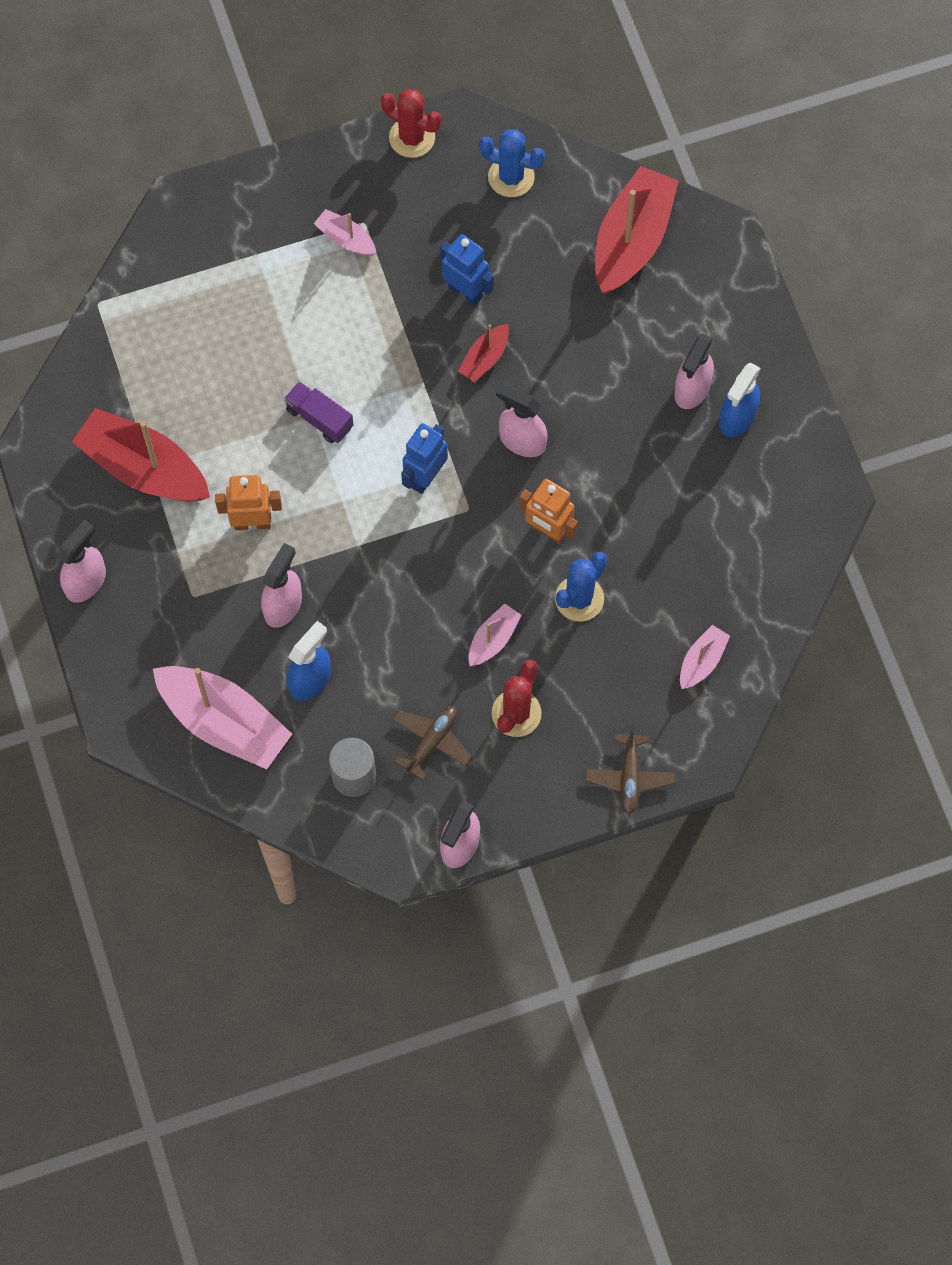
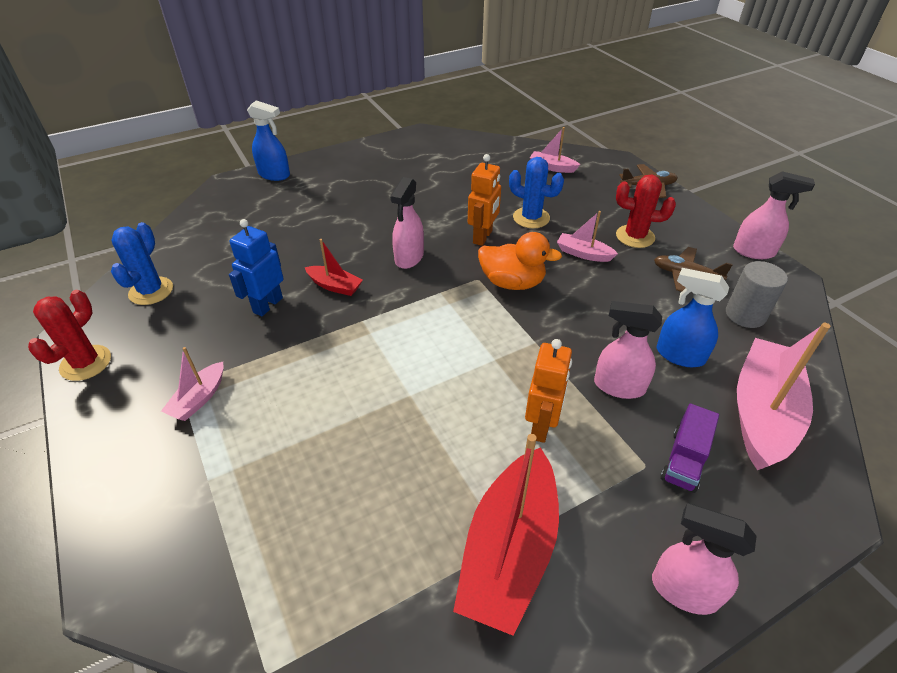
camera: 100 degrees left, 25 degrees down
orange robot [215,475,282,530] -> orange robot turned 150 degrees counterclockwise [525,339,572,443]
purple truck [284,381,353,443] -> purple truck moved to [661,403,719,493]
blue robot [401,423,448,494] -> none
red boat [595,166,679,294] -> none
pink spray bottle [674,334,714,409] -> none
blue spray bottle [719,363,761,437] -> blue spray bottle moved to [247,101,290,181]
none -> orange duck [478,232,562,290]

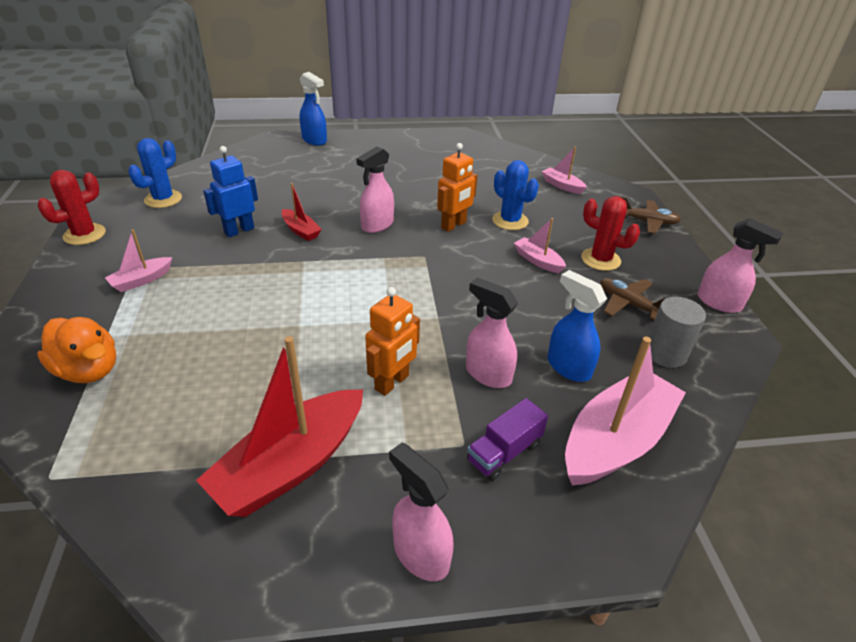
camera: 20 degrees right, 5 degrees down
orange duck [478,232,562,290] -> orange duck moved to [37,317,116,383]

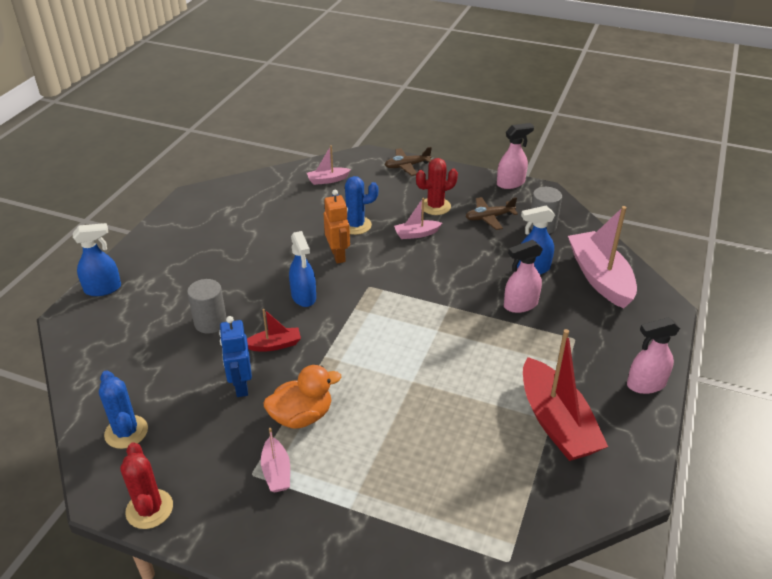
camera: 60 degrees left, 0 degrees up
orange duck [37,317,116,383] -> orange duck moved to [264,365,341,428]
pink spray bottle [356,146,394,233] -> blue spray bottle [289,231,316,307]
orange robot [365,287,420,396] -> none
purple truck [467,398,548,481] -> none
brown plane [621,197,681,234] -> brown plane turned 150 degrees counterclockwise [385,147,432,176]
none -> grey cylinder [187,279,227,334]

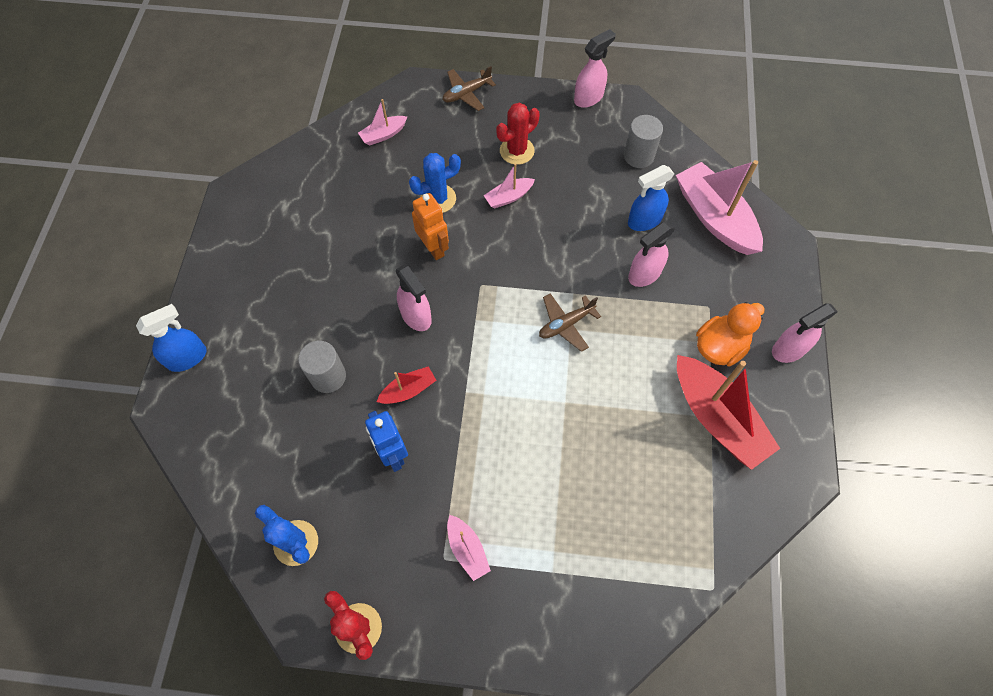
camera: 15 degrees left, 25 degrees up
orange duck [264,365,341,428] -> orange duck moved to [696,302,765,366]
blue spray bottle [289,231,316,307] -> pink spray bottle [396,264,432,331]
brown plane [465,197,518,230] -> brown plane moved to [539,293,601,352]

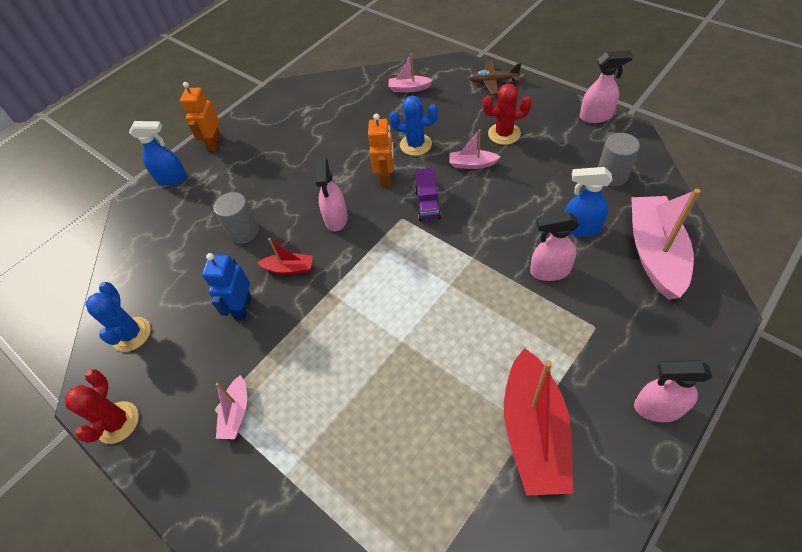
camera: 40 degrees right, 10 degrees down
brown plane [539,293,601,352] -> none
orange duck [696,302,765,366] -> none
none -> orange robot [180,82,221,151]
none -> purple truck [415,168,441,221]

